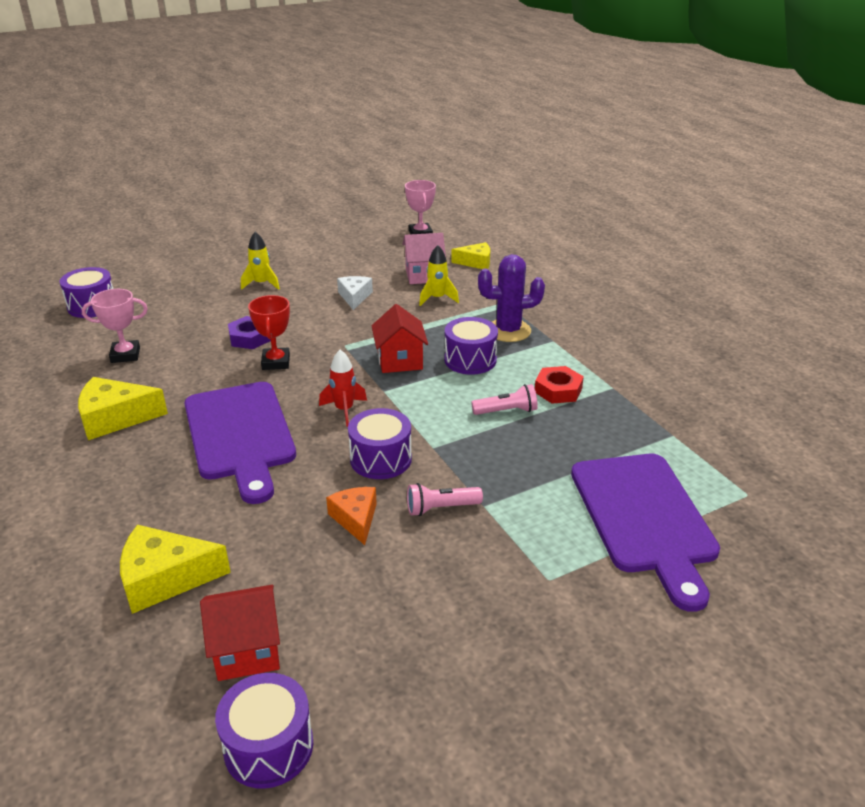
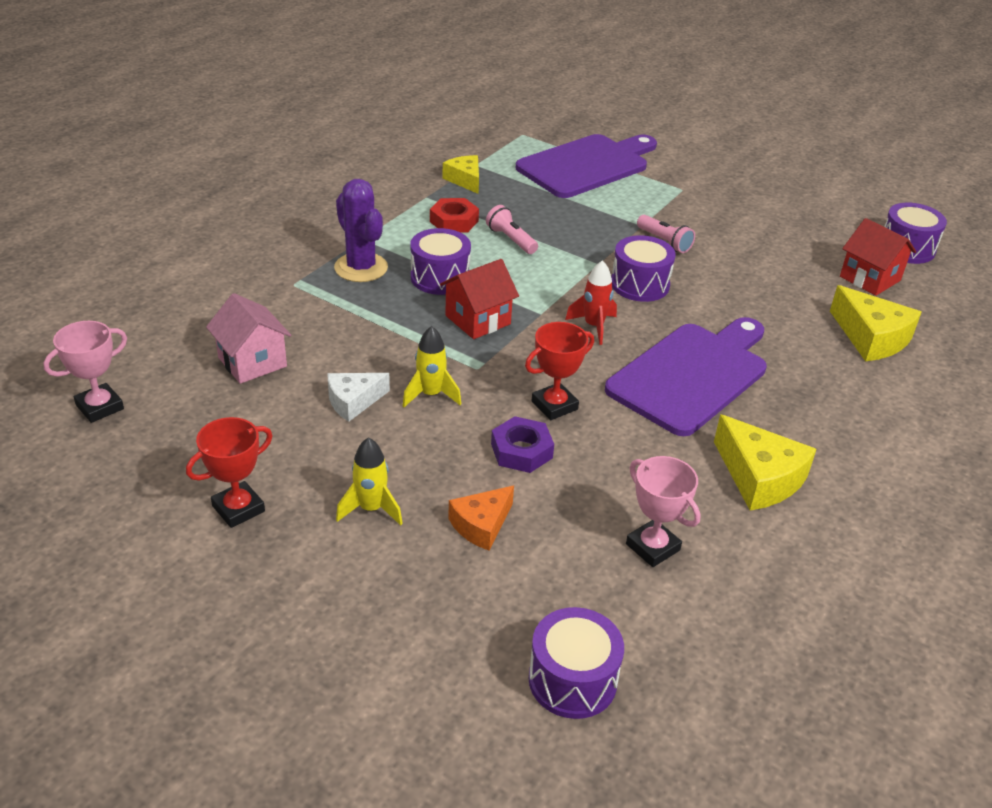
camera: 120 degrees left, 5 degrees up
orange cheese [326,487,377,545] -> orange cheese moved to [448,486,514,550]
yellow rocket [419,245,459,306] -> yellow rocket moved to [402,326,461,407]
yellow cheese [451,242,490,269] -> yellow cheese moved to [442,155,479,194]
none -> red trophy [186,417,273,528]

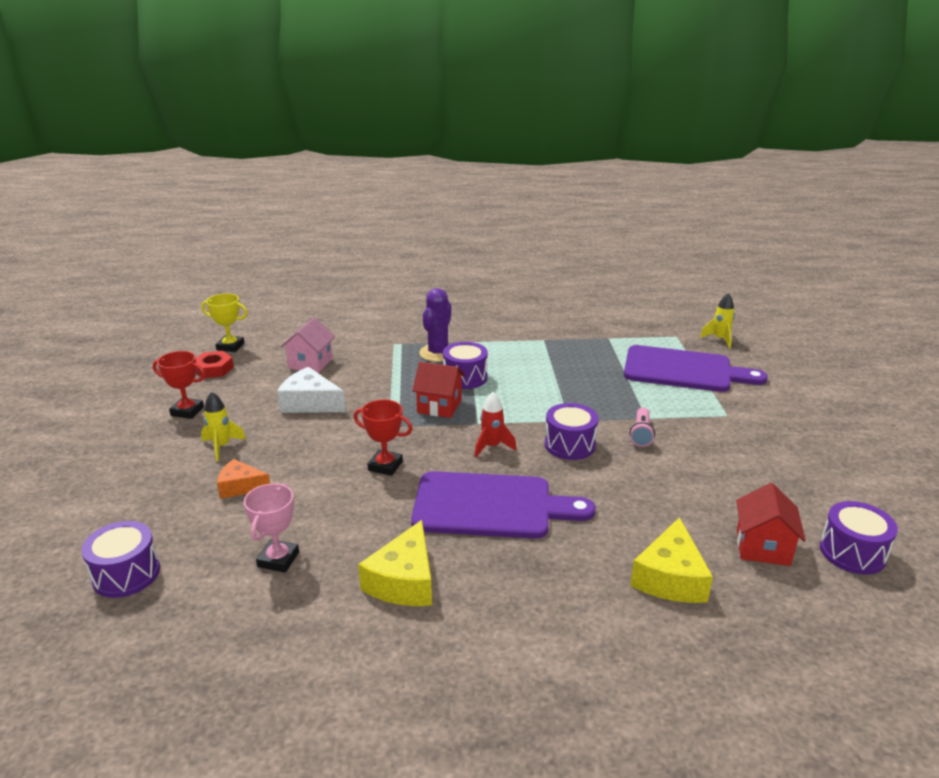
camera: 55 degrees right, 10 degrees down
pink trophy [43,321,127,423] -> yellow trophy [201,293,248,352]
white cheese [327,373,390,422] -> white cheese [277,367,345,413], size x1.54
yellow rocket [402,326,461,407] -> yellow rocket moved to [700,293,735,349]
red nut [430,198,479,233] -> red nut moved to [196,351,234,378]
yellow cheese [442,155,479,194] -> none
pink flashlight [486,205,538,254] -> none
purple nut [491,416,554,473] -> none

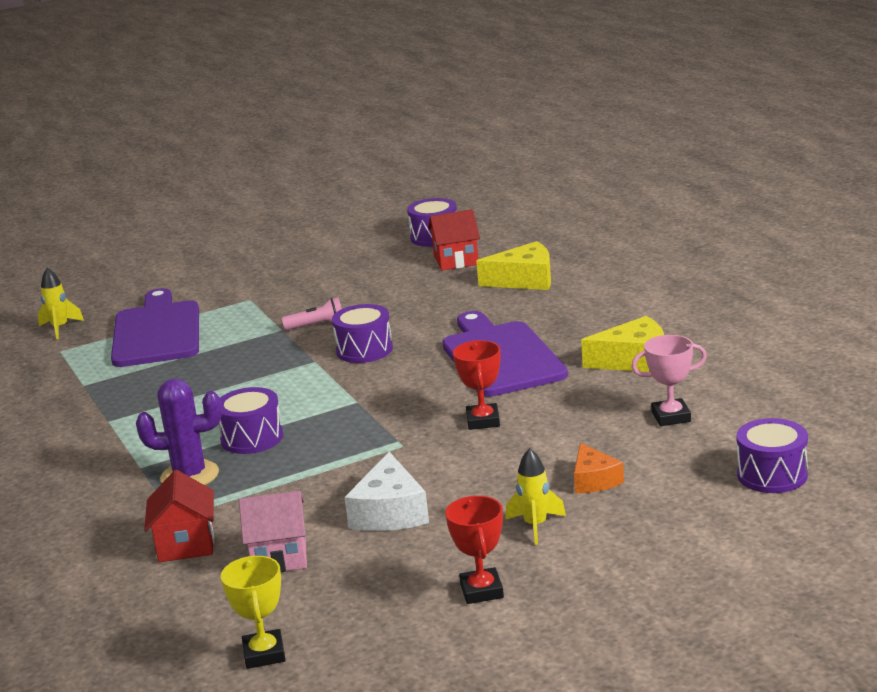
camera: 110 degrees left, 5 degrees down
red nut [196,351,234,378] -> none
red house [412,362,465,418] -> red house moved to [144,470,214,562]
red rocket [474,392,517,458] -> none

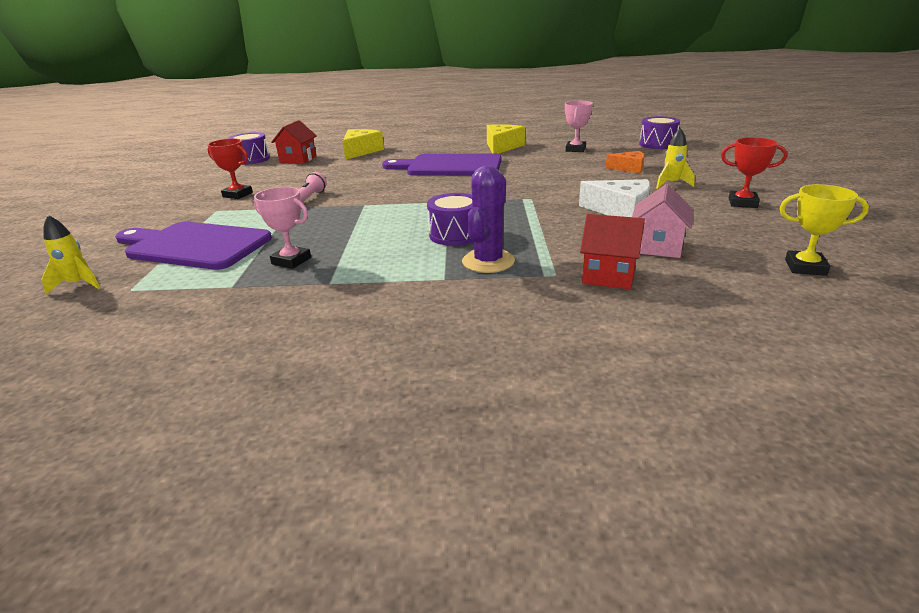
camera: 65 degrees left, 5 degrees up
purple drum [332,304,393,363] -> none
red trophy [453,340,501,430] -> red trophy moved to [207,139,253,199]
none -> pink trophy [254,187,311,269]

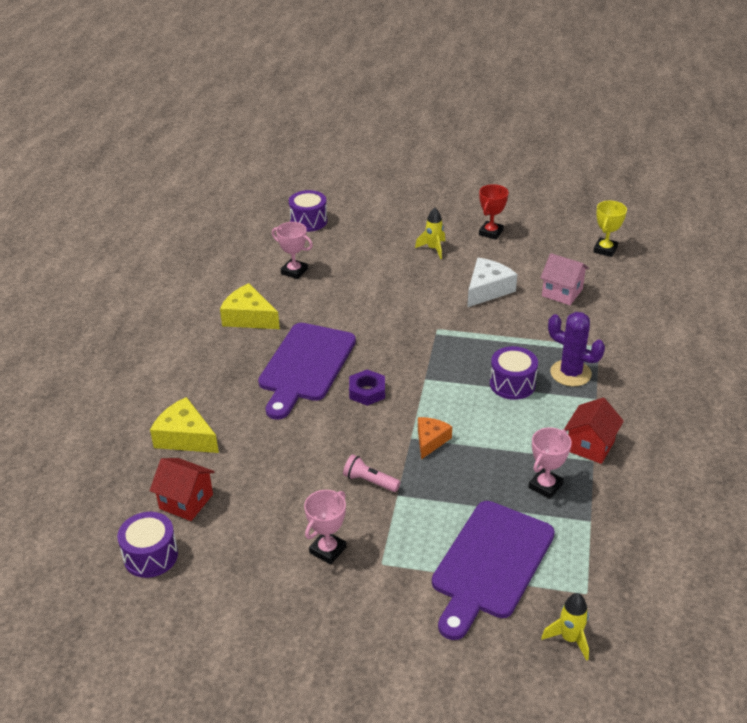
camera: 80 degrees left, 10 degrees up
red trophy [207,139,253,199] -> pink trophy [304,490,346,564]
red house [580,214,645,289] -> red house moved to [564,398,624,464]
orange cheese [606,151,644,173] -> orange cheese moved to [418,417,452,459]
none -> purple nut [349,369,385,406]

